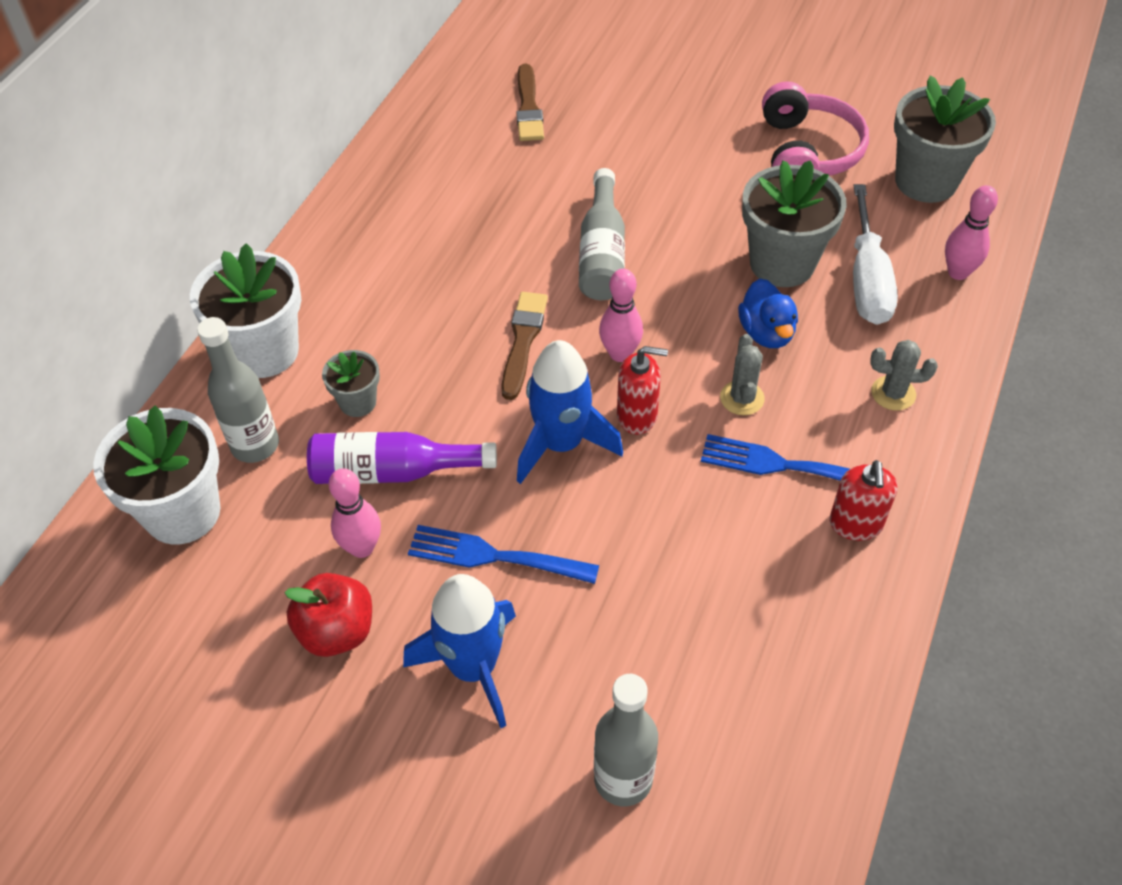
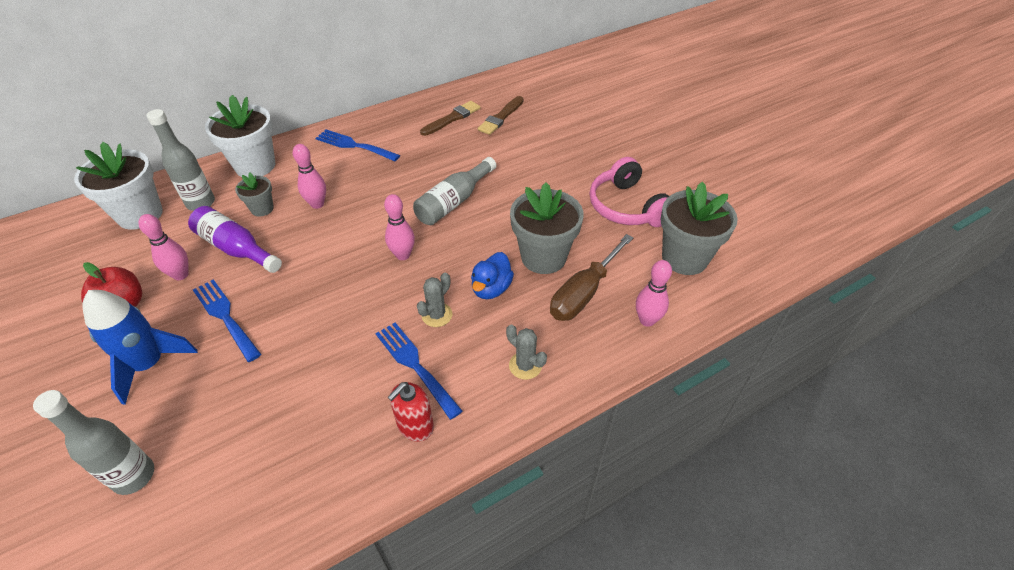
camera: 35 degrees right, 5 degrees down
brown brush [501,292,548,400] -> brown brush moved to [420,101,480,136]
blue rocket [517,340,623,484] -> none
red soap dispenser [617,346,668,435] -> none
pink headphones [762,81,869,176] -> pink headphones turned 120 degrees clockwise [590,157,669,227]
white screwdriver [853,184,898,325] -> brown screwdriver [550,234,633,321]
none -> pink bowling pin [293,144,326,209]
none -> blue fork [316,130,400,161]

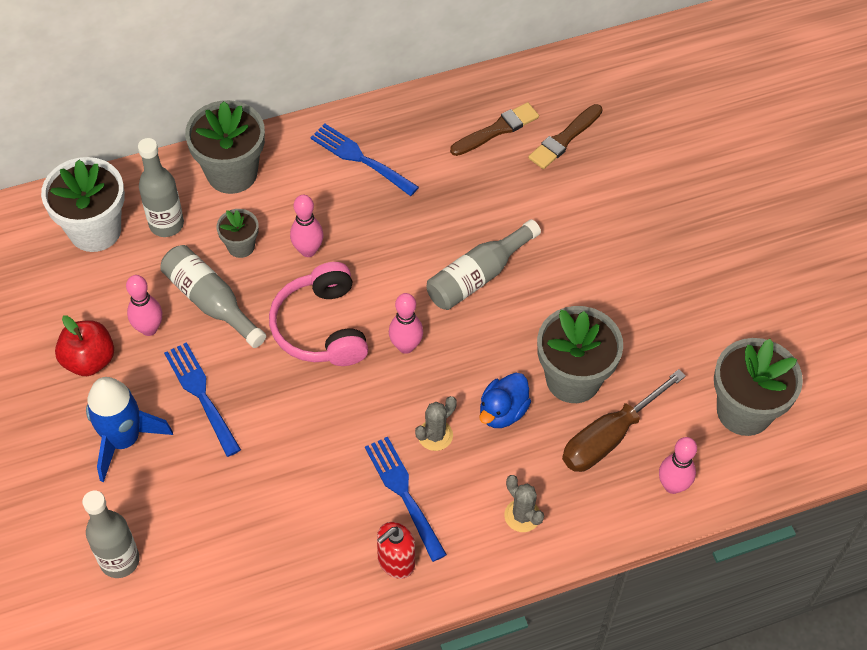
camera: 10 degrees right, 10 degrees up
purple bottle [188,206,282,273] -> grey bottle [160,245,266,348]
white flower pot [205,95,275,177] -> grey flower pot [185,100,265,194]
pink headphones [590,157,669,227] -> pink headphones moved to [269,262,368,366]

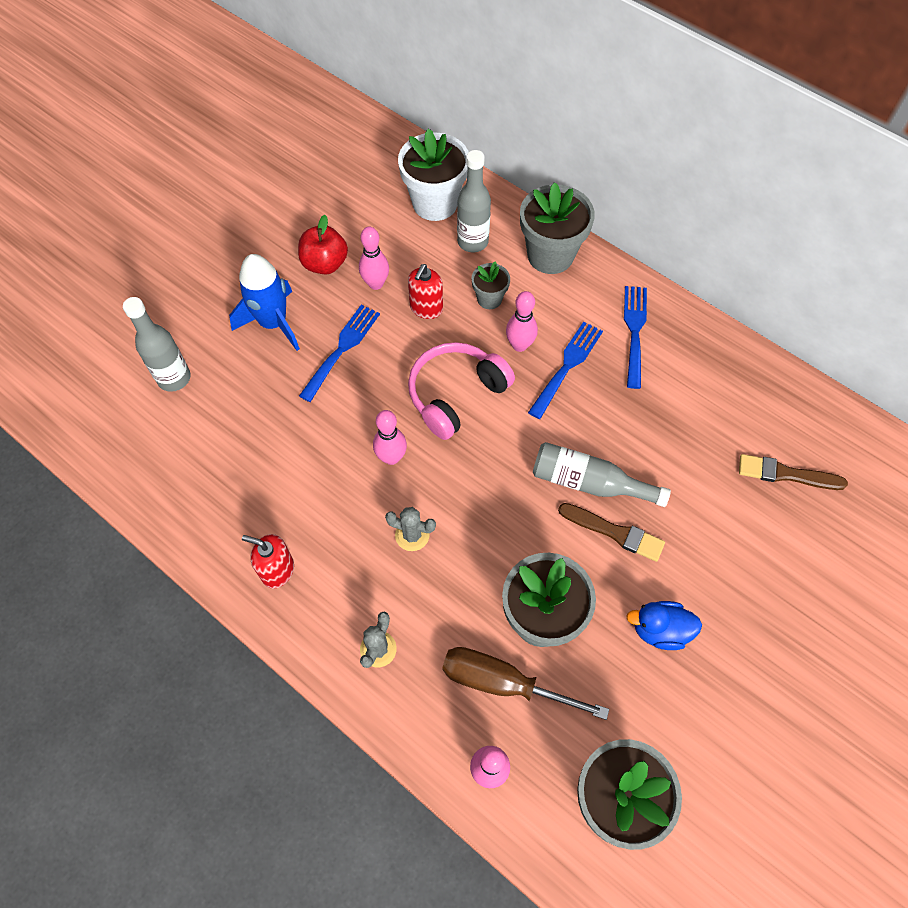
camera: 60 degrees right, 5 degrees up
grey bottle [160,245,266,348] -> red soap dispenser [408,264,443,319]
blue fork [365,437,447,562] -> blue fork moved to [528,321,603,419]
pink bowling pin [389,293,423,354] -> pink bowling pin moved to [373,410,407,465]
brown brush [450,102,539,156] -> brown brush moved to [558,503,665,562]
blue duck [480,373,531,428] -> blue duck moved to [626,601,702,650]

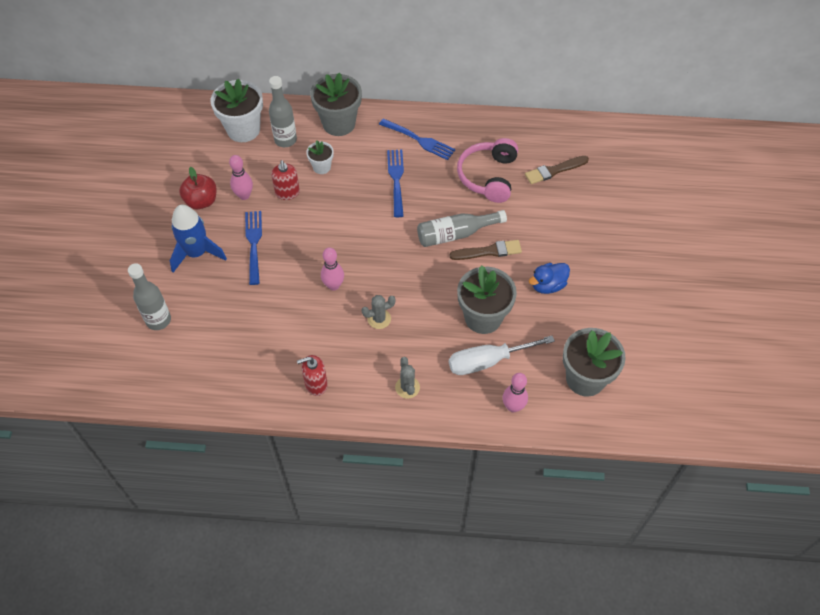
camera: 35 degrees left, 5 degrees down
pink headphones [408,342,515,440] -> pink headphones moved to [457,138,518,203]
brown screwdriver [442,647,609,720] -> white screwdriver [449,336,555,375]
grey flower pot [472,262,510,309] -> white flower pot [306,140,334,174]
pink bowling pin [506,291,538,352] -> none
blue fork [624,286,647,389] -> blue fork turned 150 degrees clockwise [379,119,455,160]

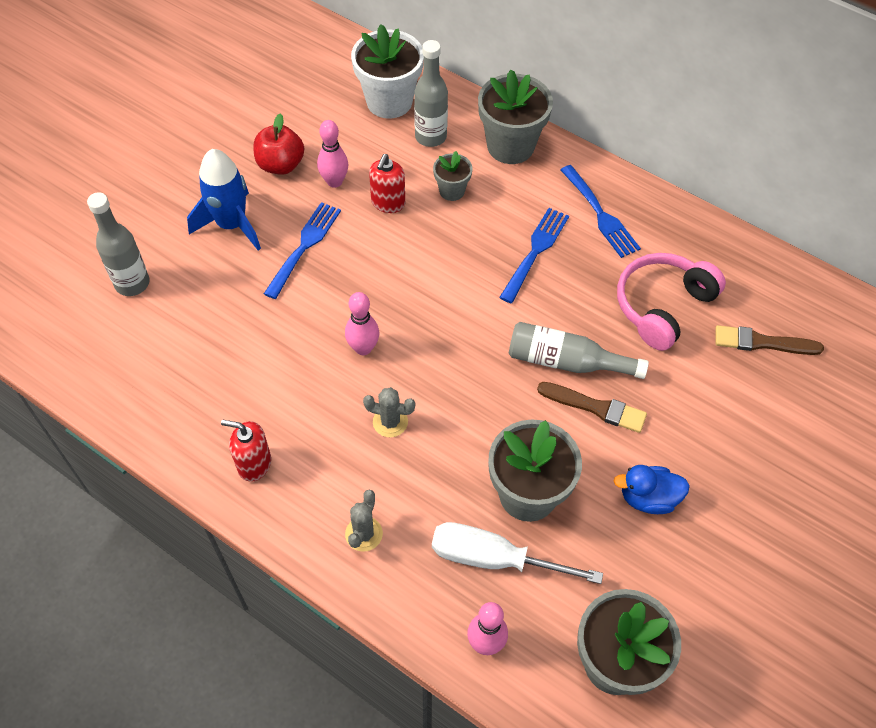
camera: 30 degrees right, 0 degrees up
white flower pot [306,140,334,174] -> grey flower pot [433,151,472,201]

